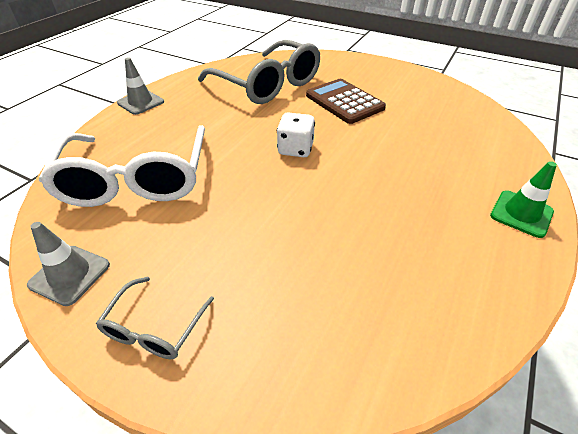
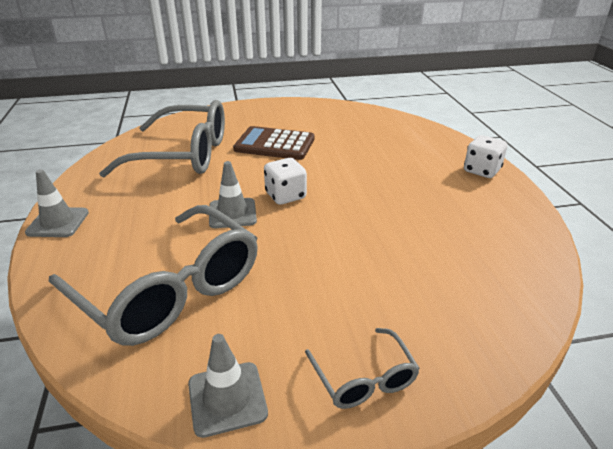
camera: 40 degrees left, 10 degrees down
white glasses [39,125,205,207] -> grey glasses [49,205,258,346]
green traffic cone [490,161,557,238] -> white dice [464,135,507,178]
none -> grey traffic cone [209,161,257,228]

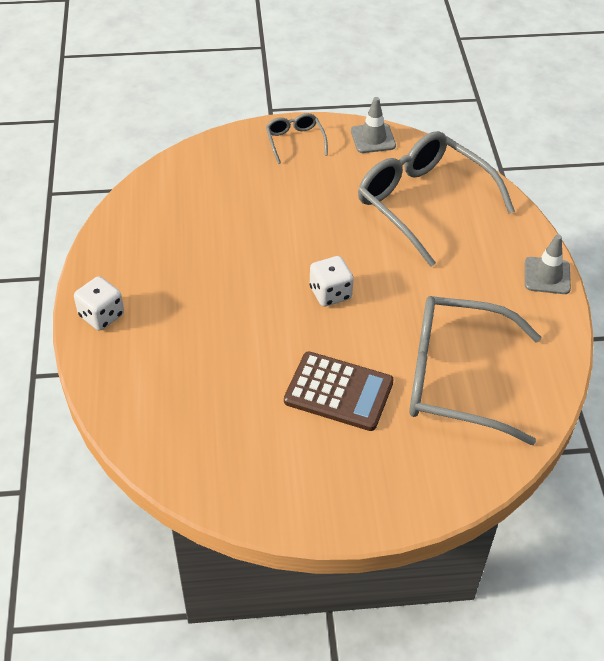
camera: 175 degrees left, 15 degrees up
grey traffic cone [209,161,257,228] -> none

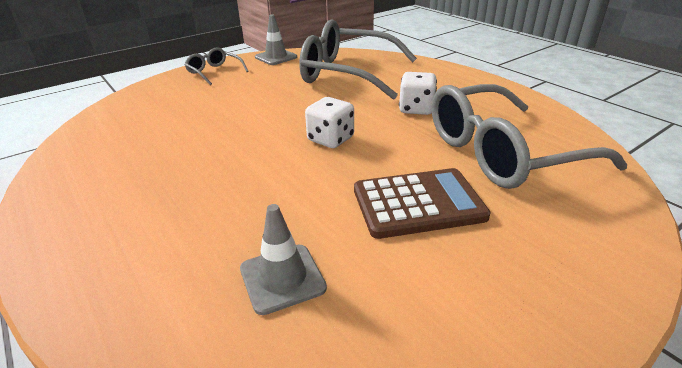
camera: 30 degrees left, 15 degrees down
white dice [74,276,124,330] -> white dice moved to [399,72,437,115]
grey traffic cone [525,234,571,294] -> grey traffic cone moved to [240,204,327,315]

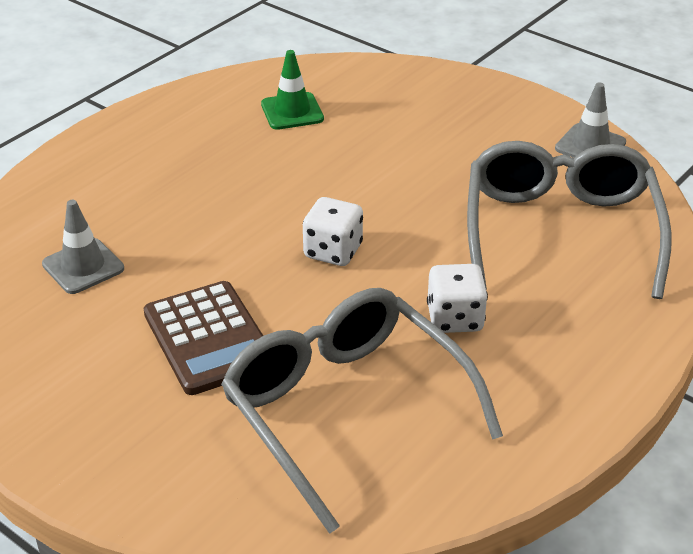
camera: 75 degrees right, 5 degrees up
grey glasses [184,47,249,85] -> none
none -> green traffic cone [261,50,324,130]

